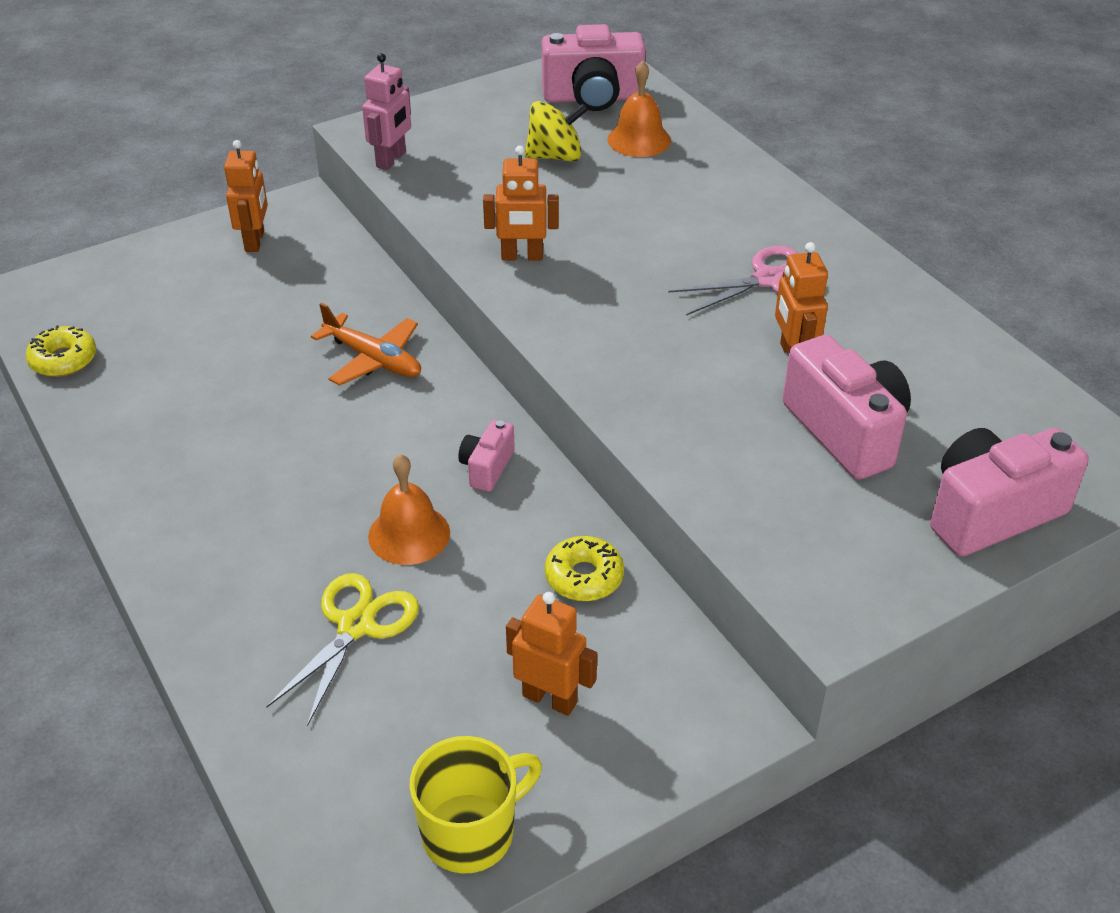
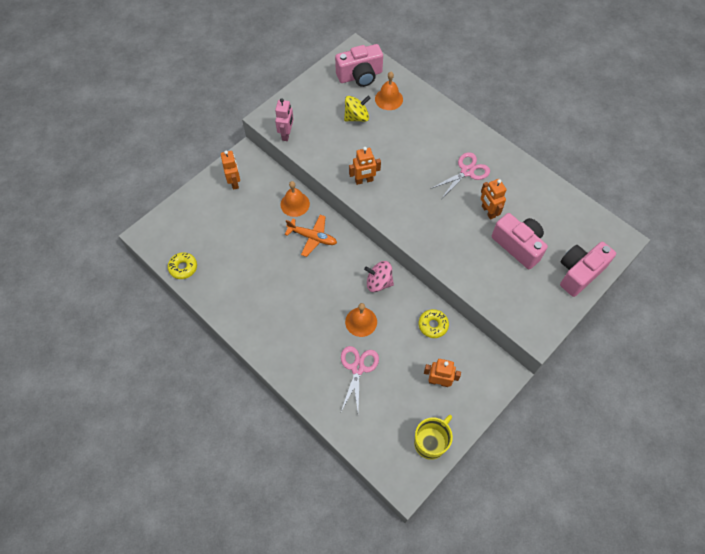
camera: 15 degrees left, 20 degrees up
yellow scissors [266,573,419,726] -> pink scissors [341,346,379,411]
pink camera [458,420,515,492] -> pink spinning top [364,261,394,292]
none -> orange bell [280,181,310,217]

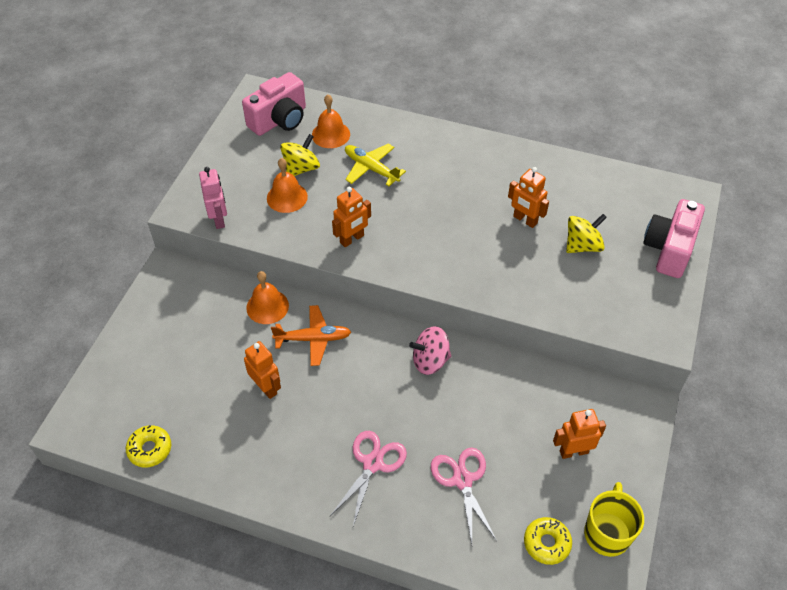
camera: 25 degrees left, 10 degrees down
orange robot [221,150,240,190] -> orange robot moved to [244,341,281,399]
orange bell [345,303,377,337] -> orange bell moved to [267,158,308,213]
yellow donut [418,309,449,338] -> yellow donut moved to [524,517,572,565]
pink scissors [432,152,490,198] -> pink scissors moved to [330,431,407,526]
pink camera [492,213,548,269] -> yellow spinning top [566,214,607,253]
none -> yellow plane [345,143,406,186]

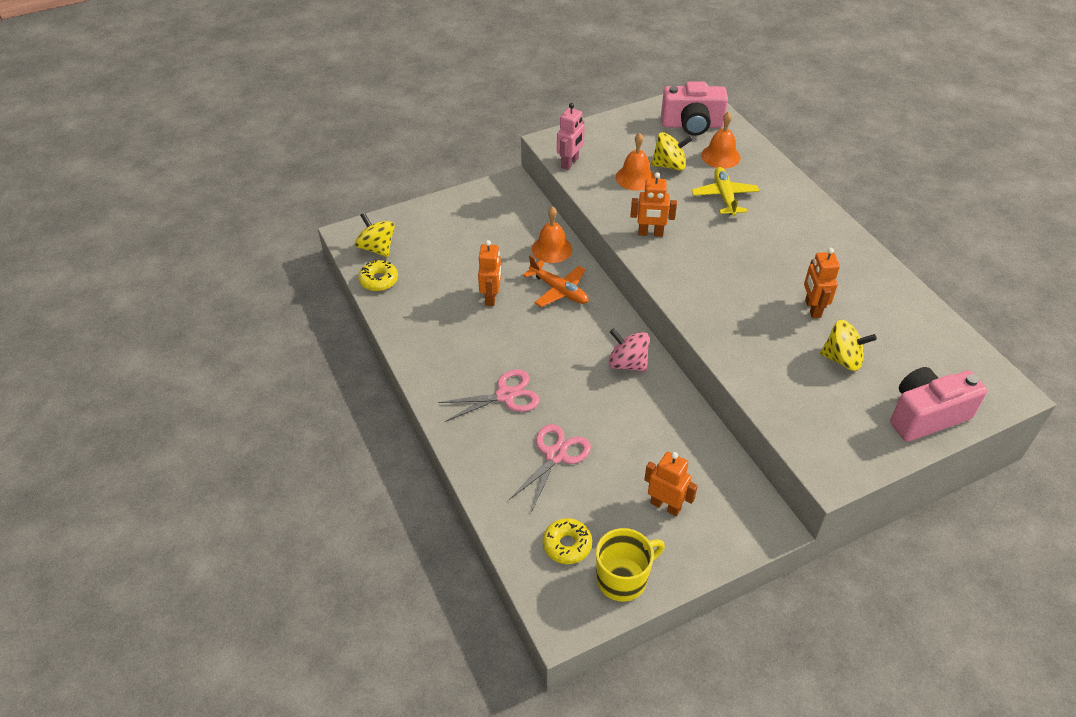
camera: 45 degrees right, 5 degrees down
none -> yellow spinning top [355,213,395,257]

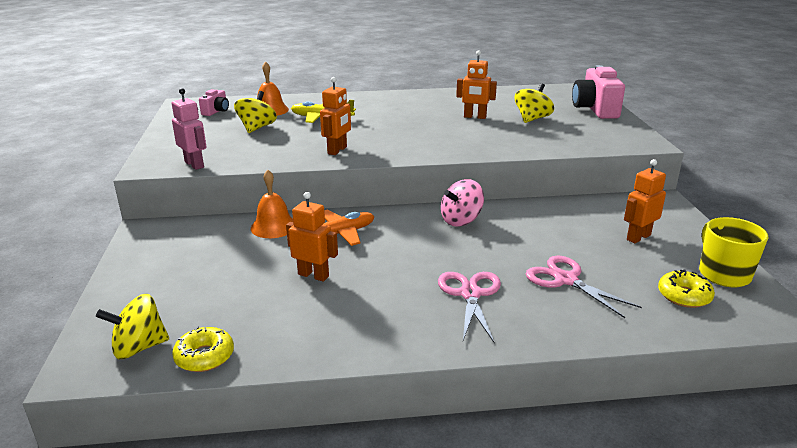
camera: 70 degrees left, 20 degrees down
orange bell [616,133,656,191] -> none
pink camera [661,81,728,136] -> pink camera [199,89,229,116], size x0.52

